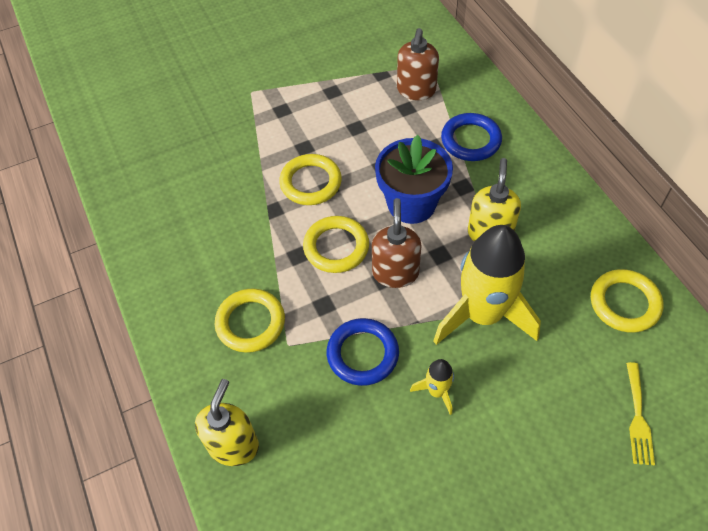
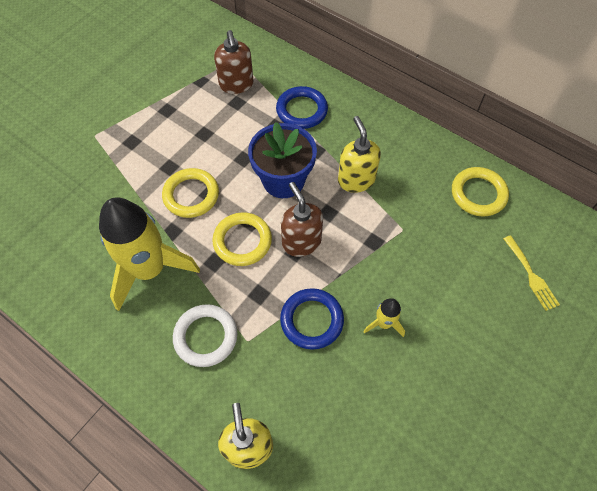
camera: 30 degrees left, 5 degrees up
yellow ring [215,288,285,353] -> white ring [173,304,238,367]
yellow rocket [433,225,541,345] -> yellow rocket moved to [99,198,200,311]

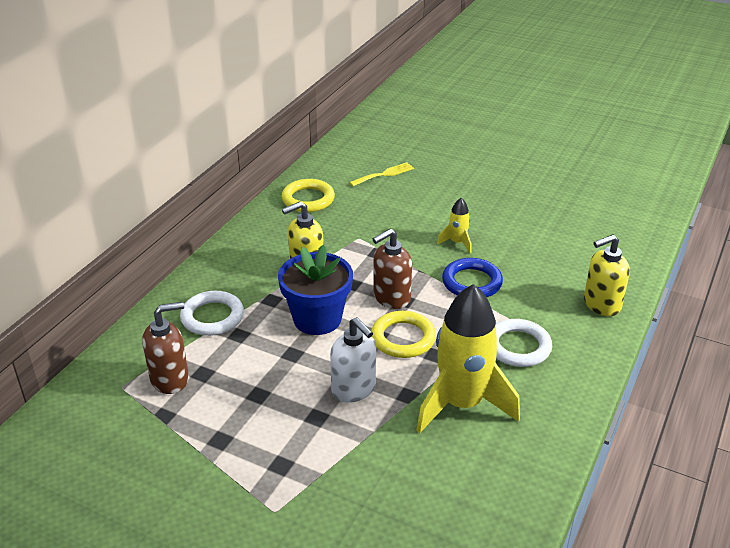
camera: 100 degrees left, 25 degrees down
yellow ring [162,168,219,218] -> white soap dispenser [330,317,376,403]
blue ring [276,86,328,129] -> white ring [180,291,244,336]

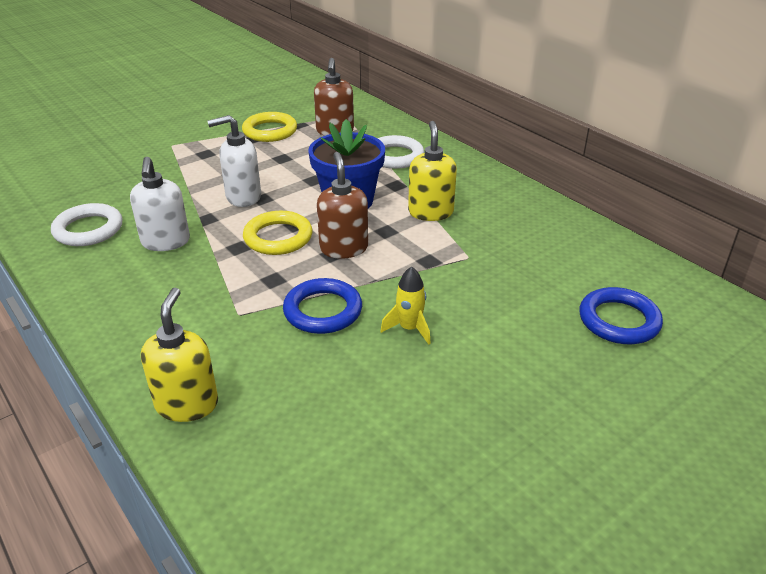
camera: 115 degrees right, 0 degrees up
yellow ring [282,179,335,212] -> yellow ring moved to [242,112,297,142]
yellow fork [349,162,414,186] -> blue ring [579,287,663,344]
yellow rocket [416,284,520,433] -> white soap dispenser [130,157,190,251]
white ring [496,319,552,367] -> white ring moved to [51,203,122,246]

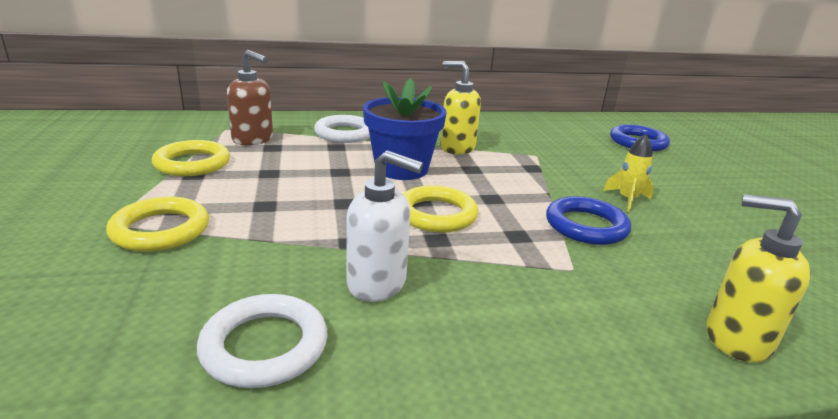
camera: 65 degrees left, 10 degrees down
white soap dispenser [207,115,261,207] -> none
brown soap dispenser [317,152,368,259] -> none
none -> yellow ring [106,197,209,252]

